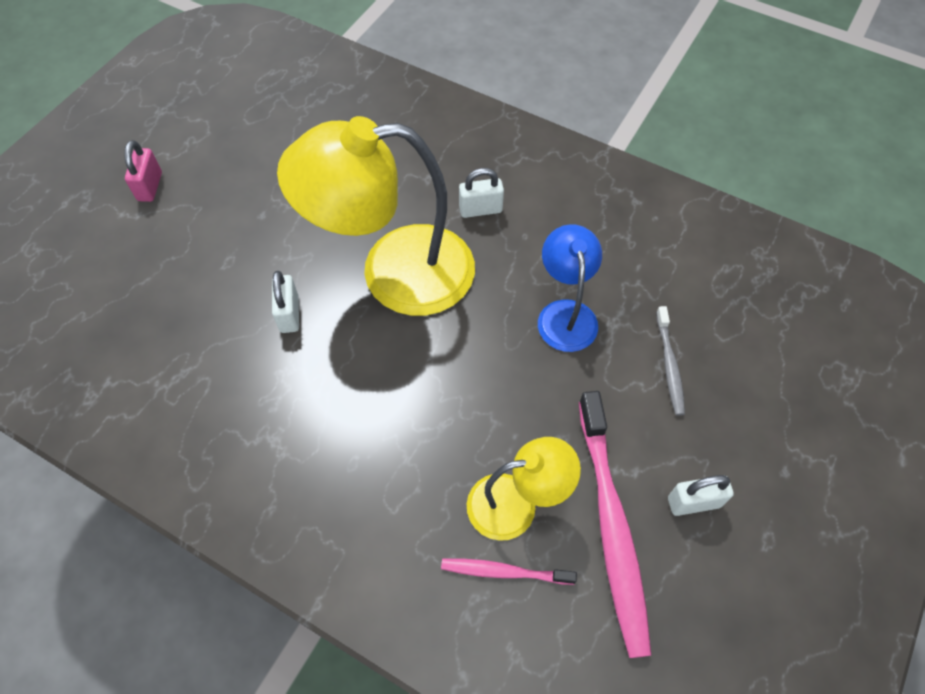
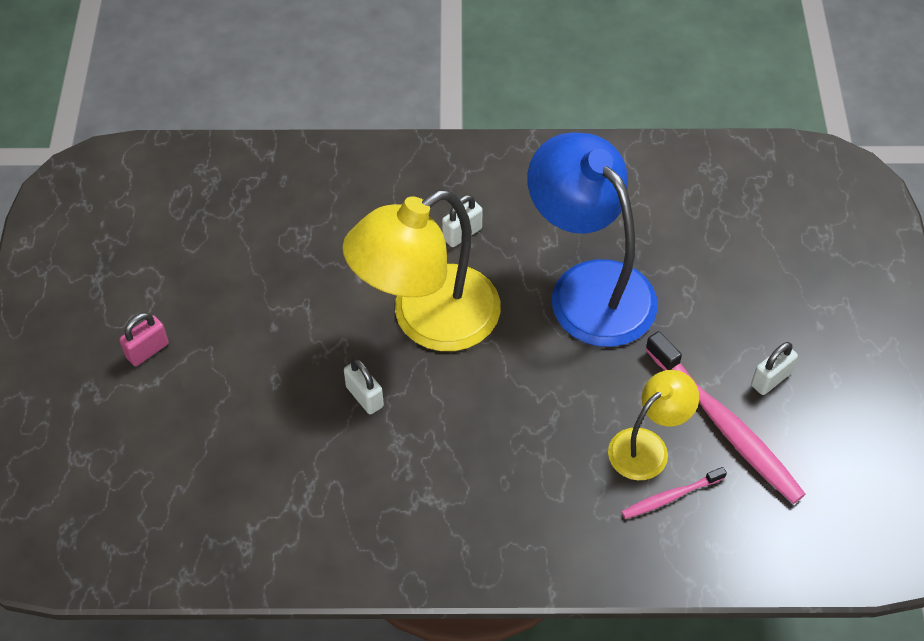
camera: 30 degrees left, 5 degrees down
pink padlock [124,140,162,202] -> pink padlock turned 75 degrees clockwise [119,312,169,366]
blue lamp [538,224,602,352] -> blue lamp [527,132,658,347], size x1.90
grey toothbrush [656,306,685,416] -> none

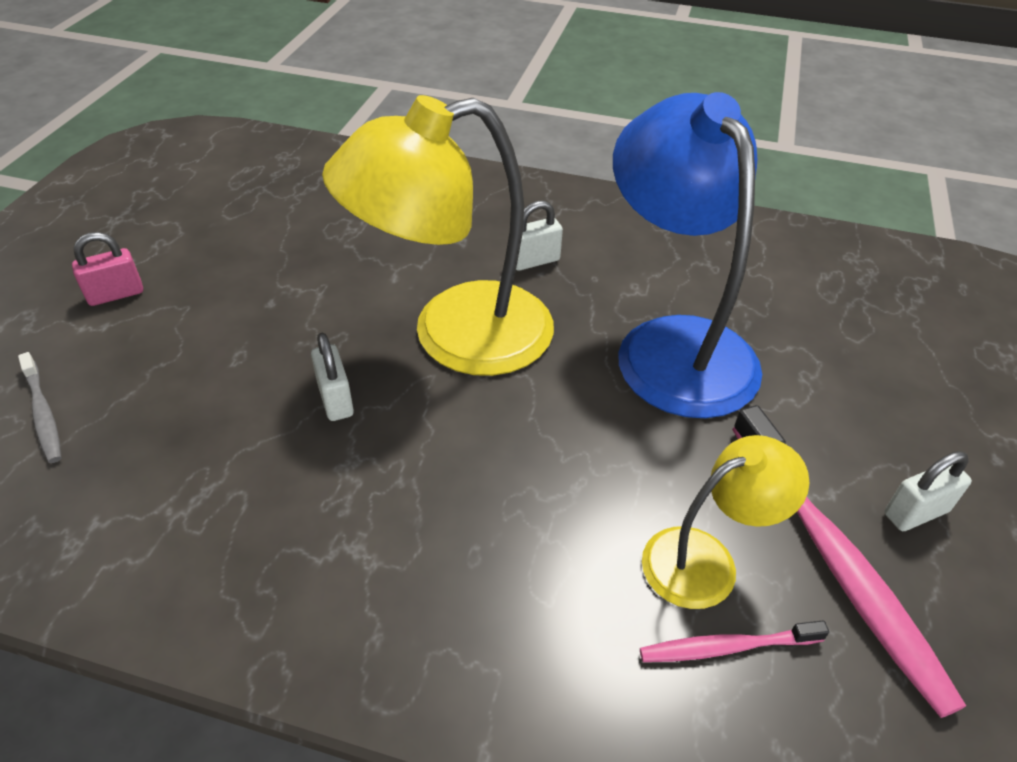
camera: 15 degrees right, 10 degrees down
none -> grey toothbrush [18,352,62,463]

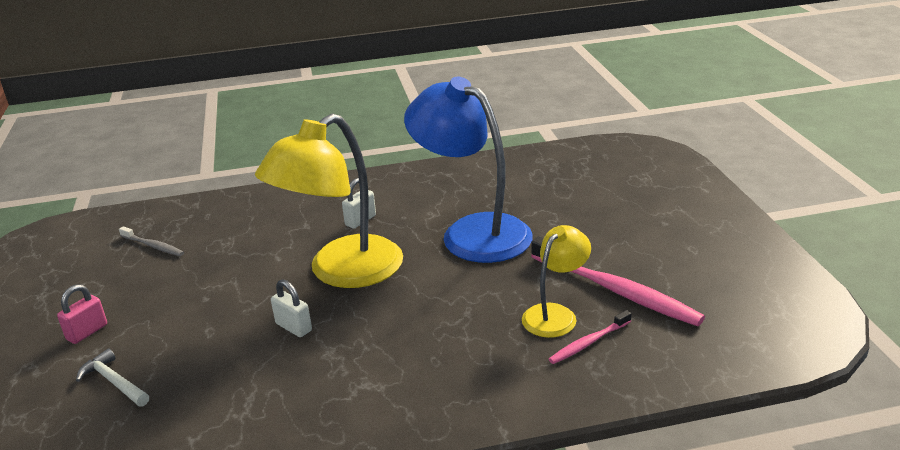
camera: 25 degrees left, 15 degrees down
grey toothbrush [18,352,62,463] -> grey toothbrush moved to [119,226,184,256]
white padlock [884,451,972,531] -> none
none -> white hammer [76,348,149,407]

